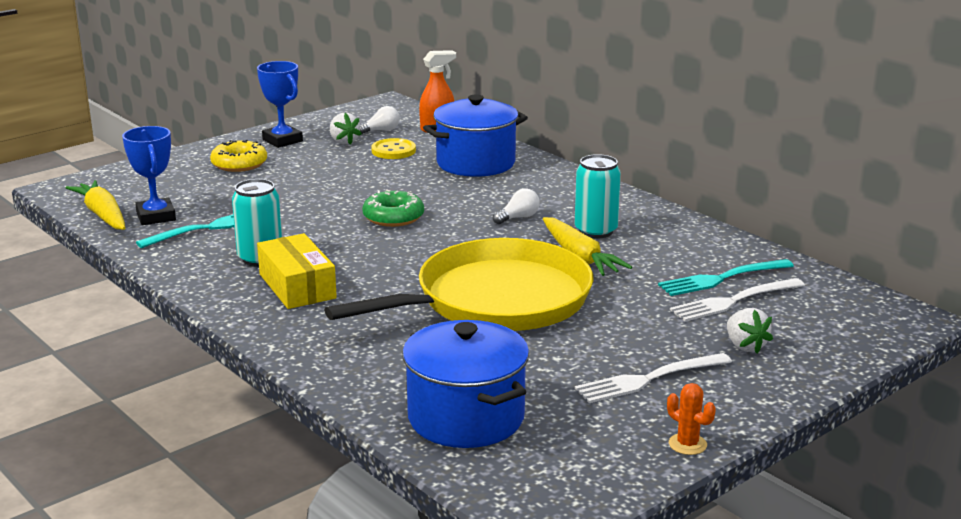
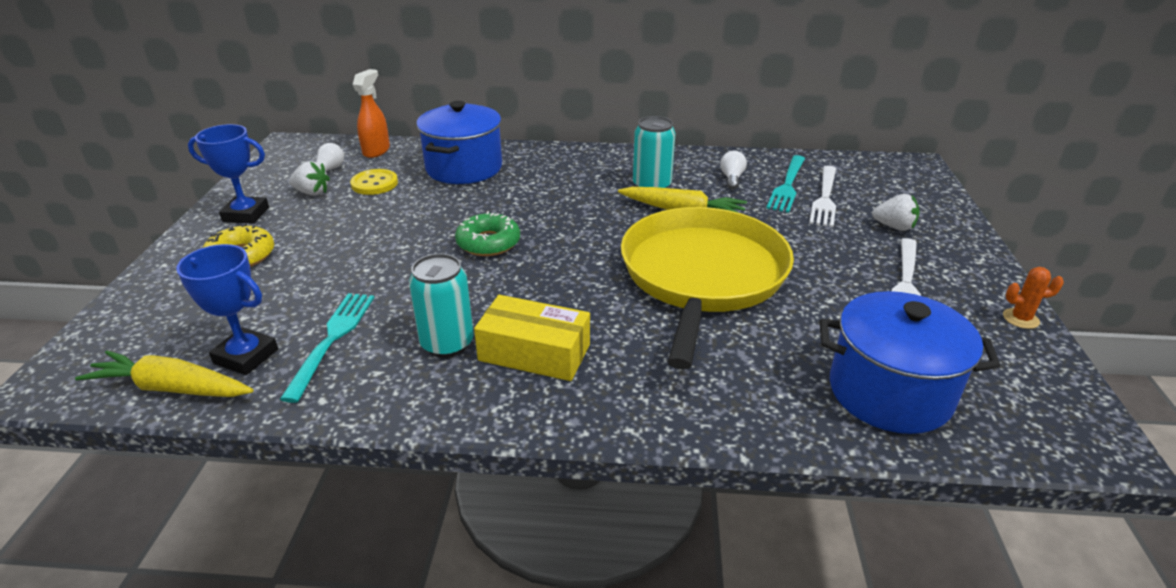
camera: 45 degrees left, 10 degrees up
white light bulb [493,188,540,224] -> white light bulb moved to [720,151,747,189]

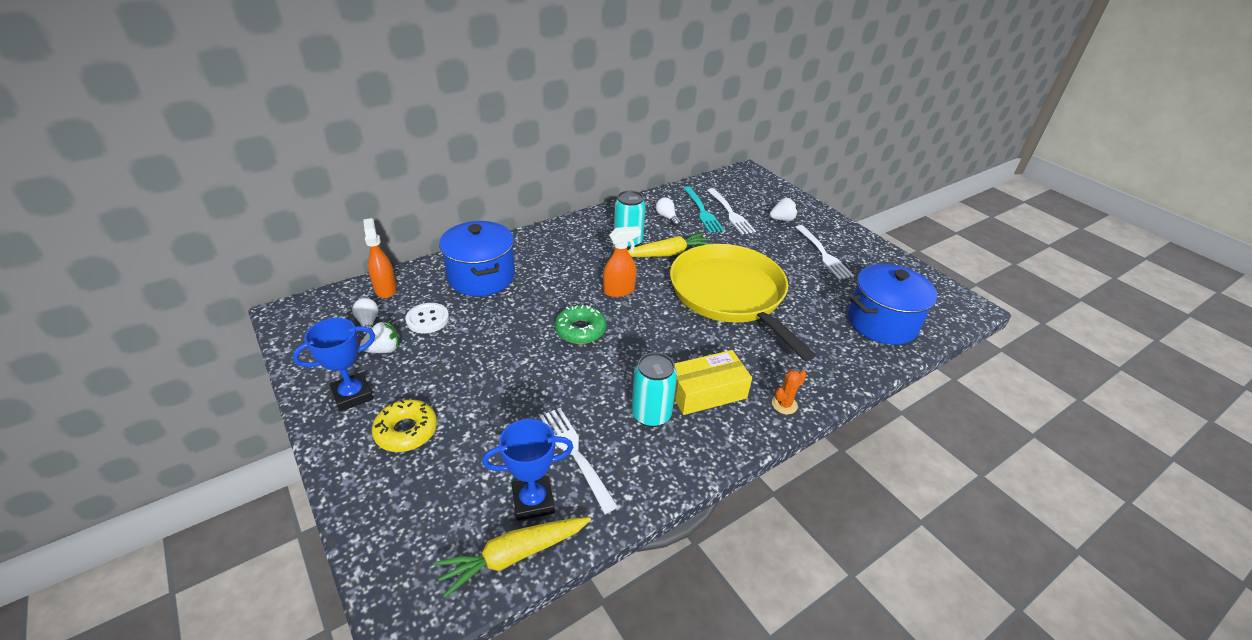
camera: 40 degrees left, 5 degrees up
turquoise fork [280,293,374,403] -> white fork [540,408,618,514]
yellow button [350,169,398,195] -> white button [406,303,449,333]
orange cactus [1003,267,1064,329] -> orange cactus moved to [772,370,807,414]
none -> orange spray bottle [603,226,641,297]

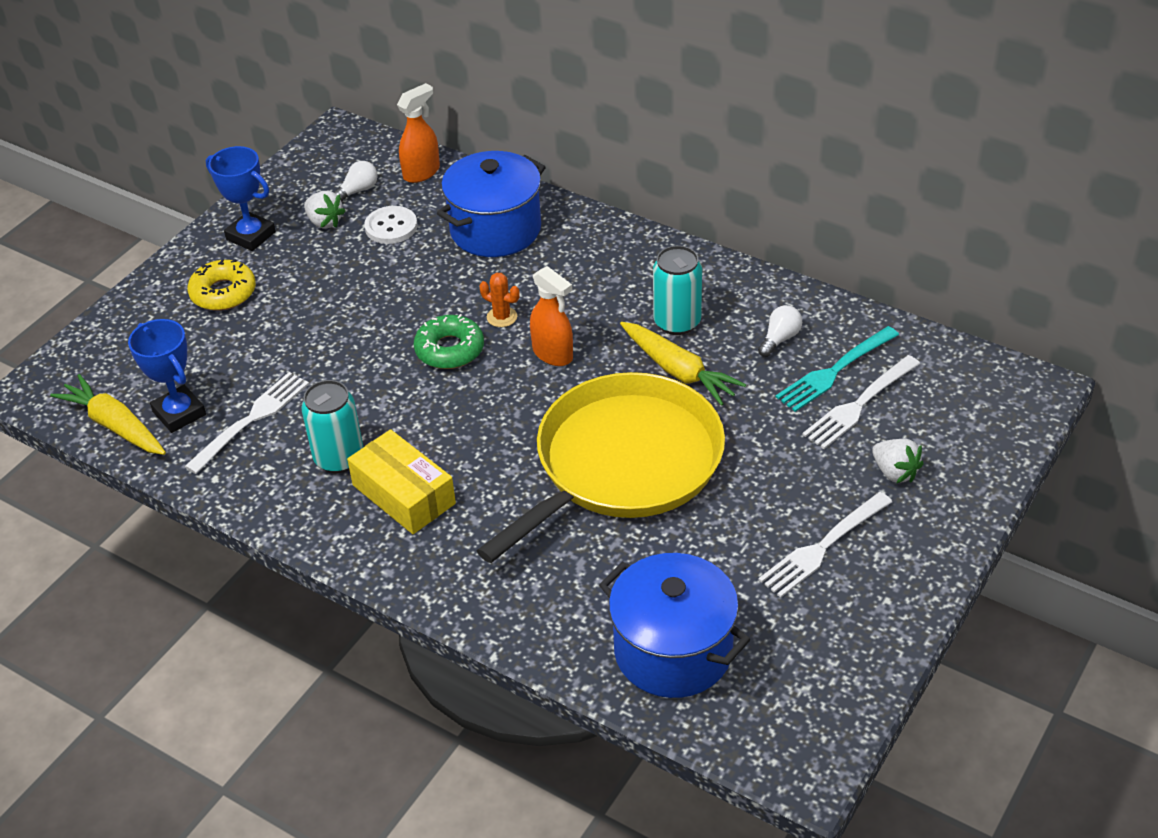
camera: 70 degrees right, 5 degrees up
orange cactus [772,370,807,414] -> orange cactus moved to [479,273,520,327]

